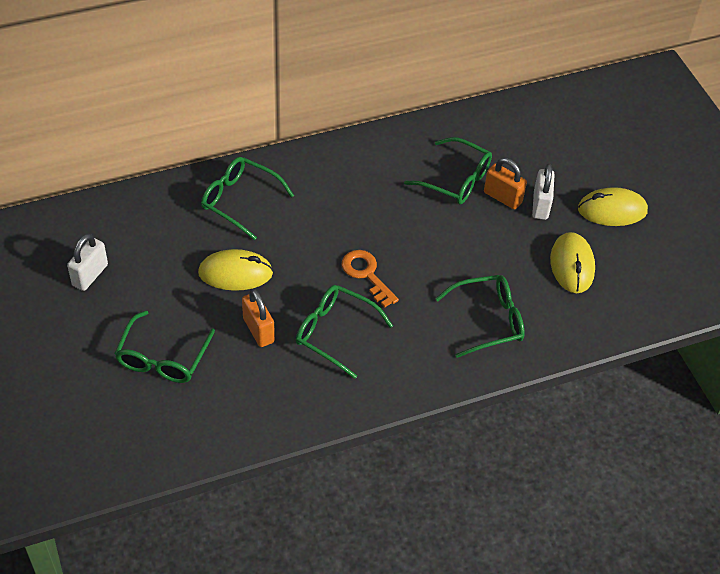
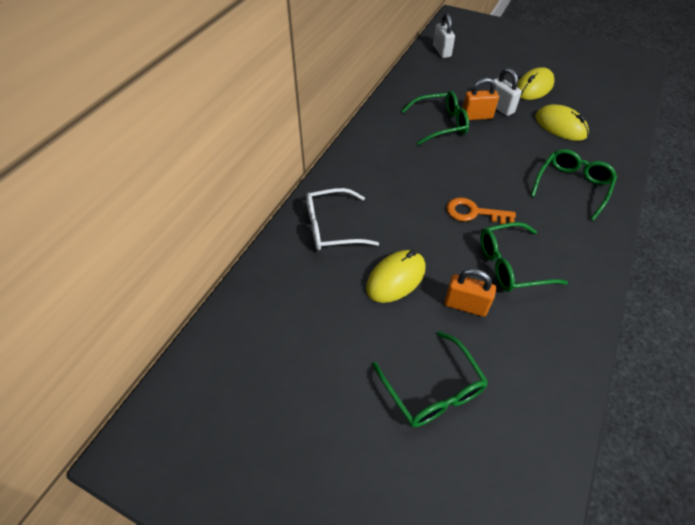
camera: 40 degrees left, 0 degrees up
white padlock [67,234,108,291] -> white padlock moved to [433,13,455,58]
green glasses [201,157,294,240] -> white glasses [306,188,379,250]

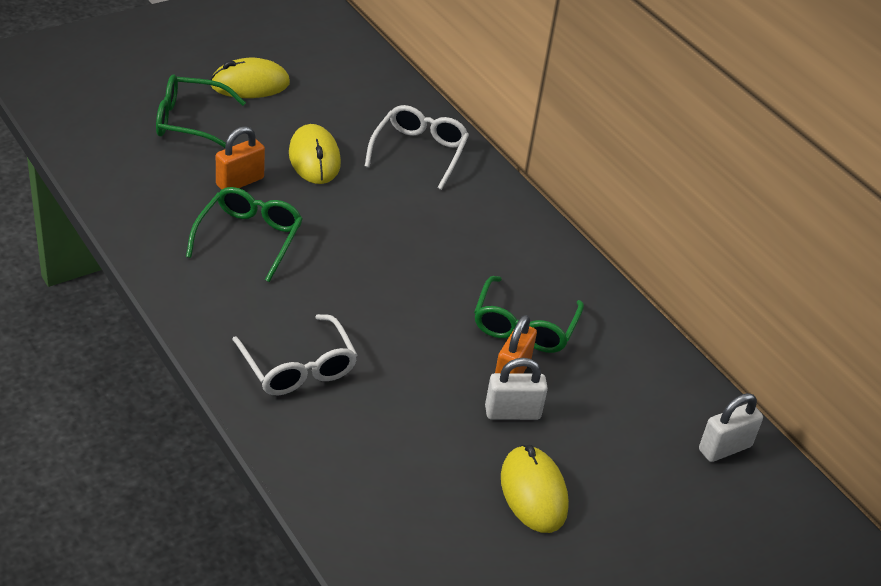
camera: 115 degrees right, 10 degrees down
white padlock [433,13,455,58] -> white padlock turned 45 degrees counterclockwise [699,393,763,462]
orange key [446,197,516,224] -> none
green glasses [531,149,617,221] -> white glasses [232,314,357,395]
yellow mouse [535,104,589,141] -> yellow mouse moved to [211,58,290,98]

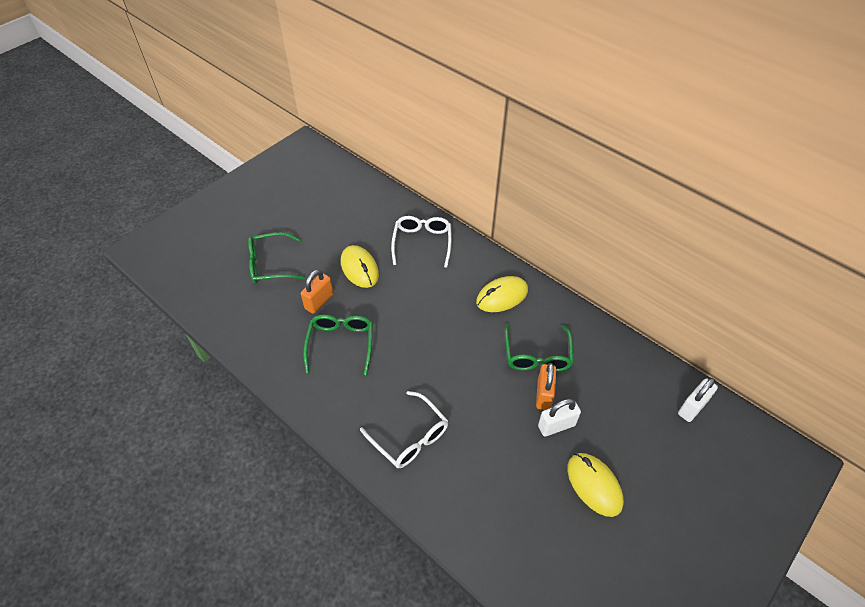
camera: 10 degrees left, 10 degrees up
yellow mouse [211,58,290,98] -> yellow mouse moved to [476,276,528,312]

